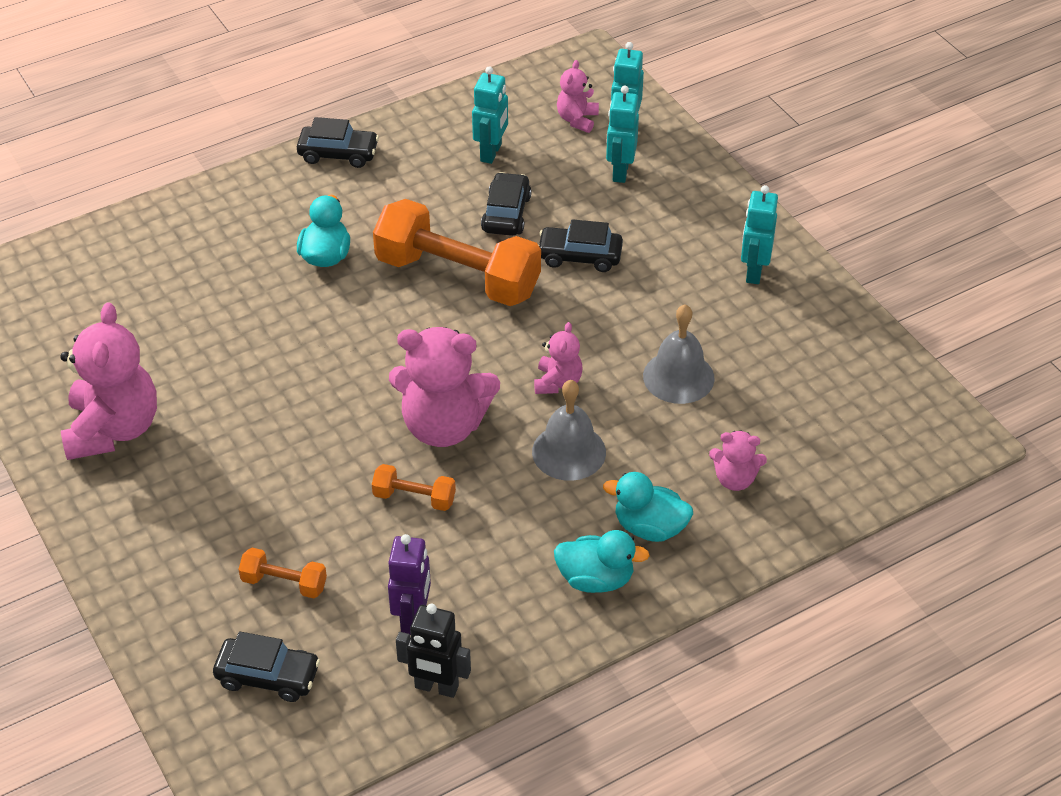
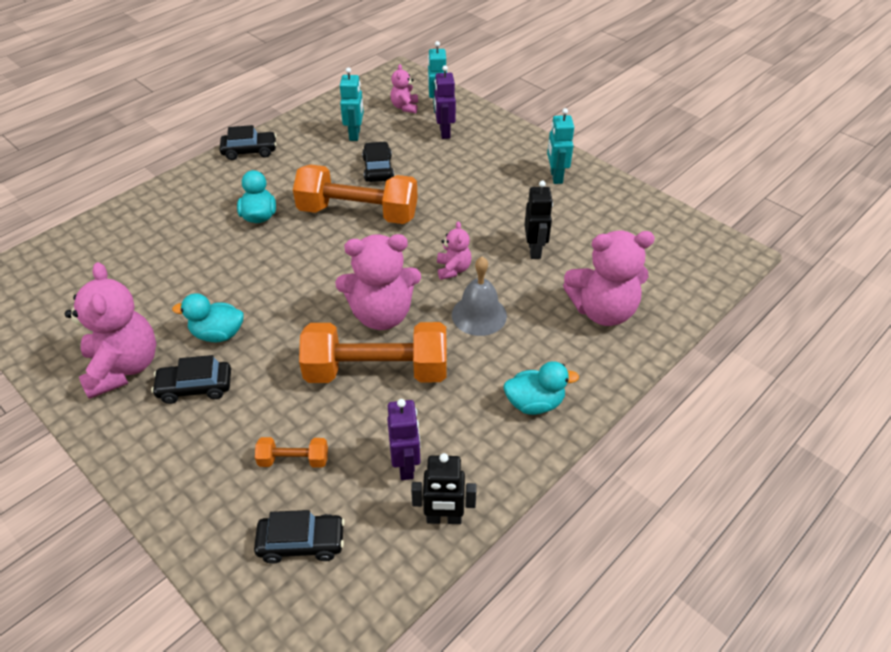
camera: 15 degrees left, 0 degrees up
orange dumbbell [372,464,456,511] -> orange dumbbell [299,322,447,383], size x2.26
black car [539,219,623,272] -> black car moved to [151,355,231,404]
turquoise duck [603,472,693,542] -> turquoise duck moved to [172,293,244,342]
turquoise robot [606,85,639,183] -> purple robot [434,65,456,139]
grey bell [643,304,715,404] -> black robot [524,180,553,259]
pink teddy bear [709,430,767,491] -> pink teddy bear [563,230,655,326], size x1.99

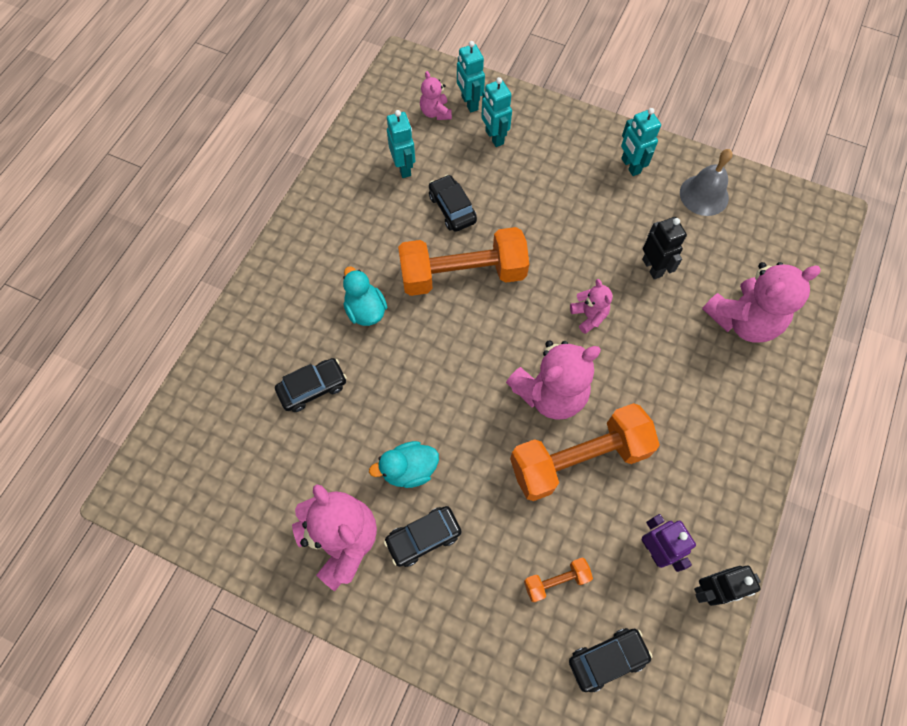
camera: 20 degrees left, 20 degrees up
black car [220,125,277,160] -> black car moved to [275,358,347,412]
purple robot [434,65,456,139] -> turquoise robot [481,77,512,147]
grey bell [452,257,507,336] -> grey bell moved to [680,149,733,216]
turquoise duck [504,361,579,415] -> none

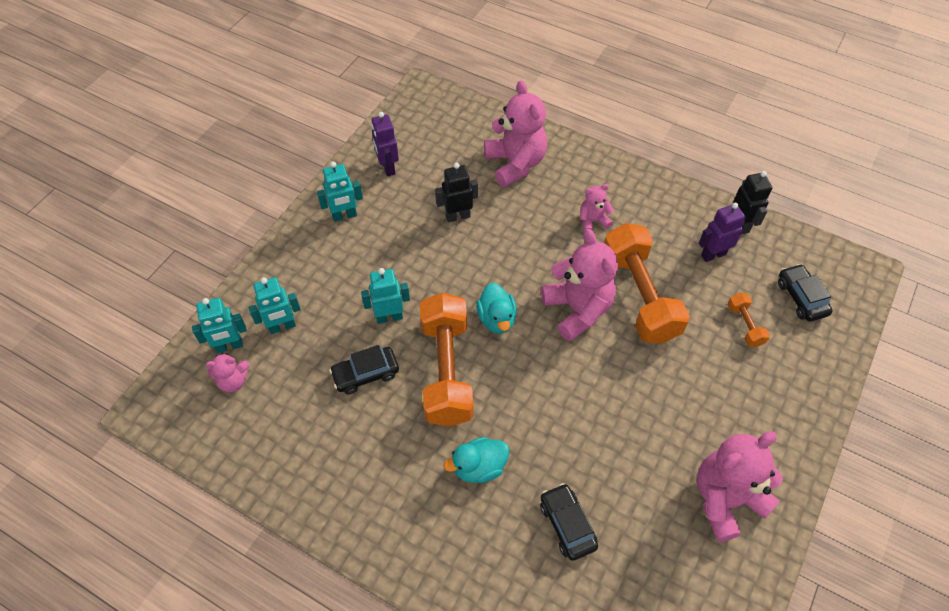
camera: 85 degrees left, 10 degrees down
turquoise duck [369,441,439,488] -> turquoise duck moved to [476,283,517,333]
black car [384,506,462,567] -> none
turquoise robot [387,110,415,178] -> turquoise robot moved to [361,268,410,324]
pink teddy bear [570,279,612,334] -> pink teddy bear moved to [580,184,614,231]
grey bell [680,149,733,216] -> purple robot [371,112,399,176]

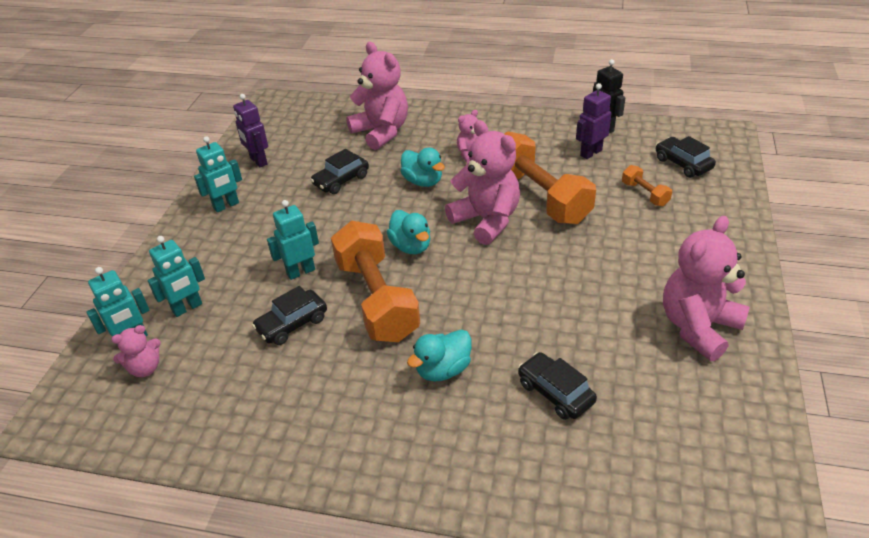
camera: 15 degrees left, 15 degrees down
black robot [435,163,478,223] -> black car [310,149,369,194]
none -> turquoise duck [401,147,445,187]

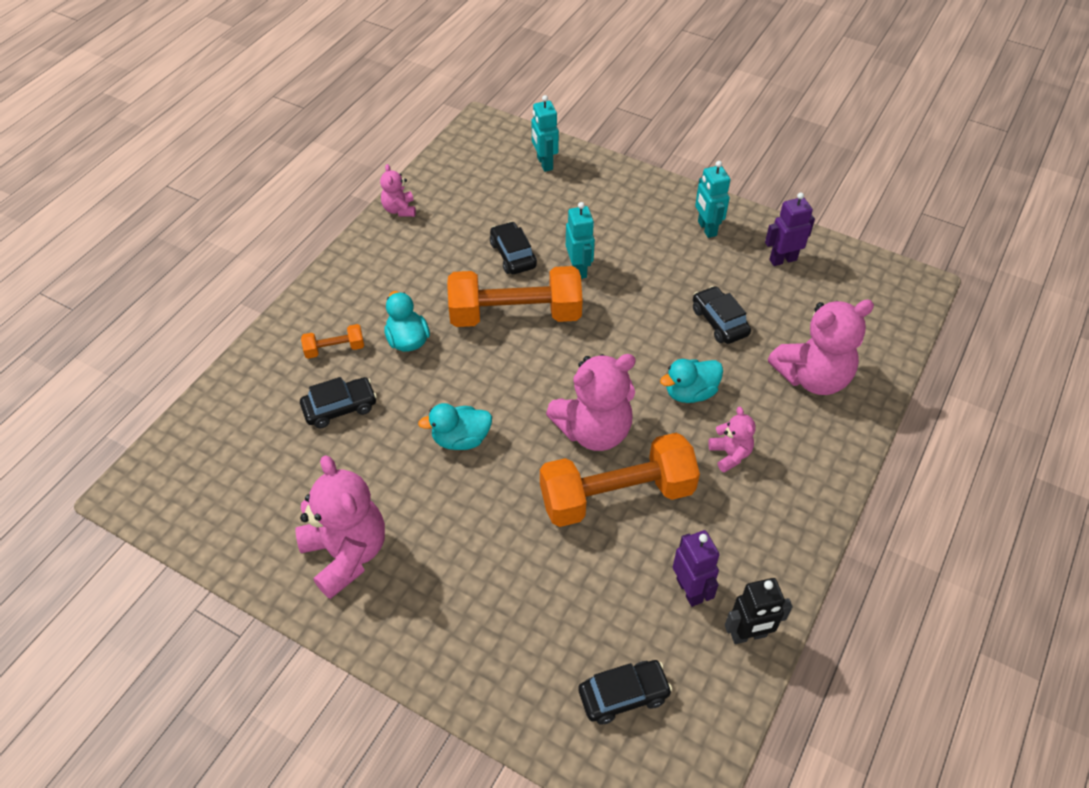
camera: 105 degrees right, 10 degrees up
pink teddy bear [111,325,161,377] -> pink teddy bear moved to [380,164,416,217]
turquoise robot [147,236,205,317] -> none
turquoise duck [387,210,430,254] -> turquoise duck moved to [418,403,492,450]
orange dumbbell [622,165,672,206] -> orange dumbbell moved to [301,324,364,359]

